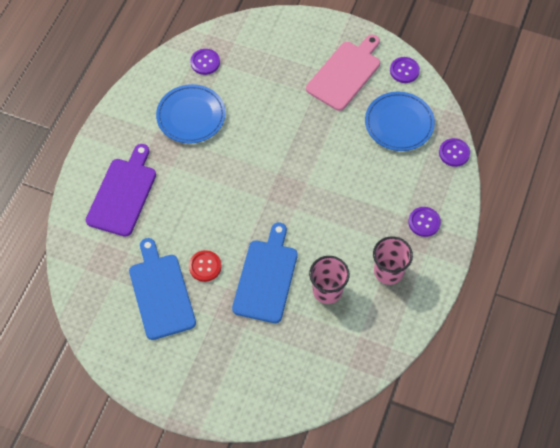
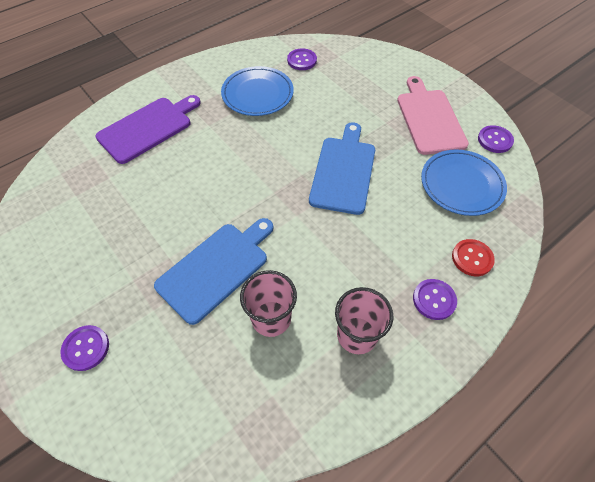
camera: 30 degrees right, 5 degrees down
blue cutting board [129,238,196,340] -> blue cutting board moved to [309,122,375,215]
red button [189,250,221,282] -> red button moved to [452,239,495,276]
pink cutting board [306,34,380,111] -> pink cutting board turned 75 degrees counterclockwise [397,76,469,155]
purple button [439,138,470,167] -> purple button moved to [60,325,109,371]

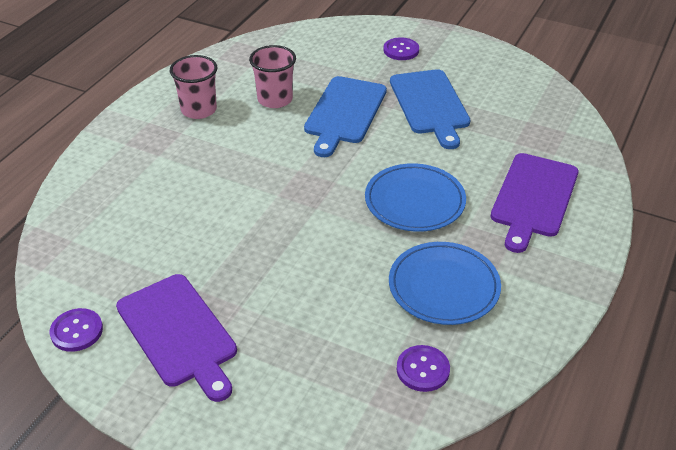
camera: 155 degrees right, 15 degrees down
blue cutting board [309,122,375,215] -> blue cutting board moved to [390,69,471,149]
pink cutting board [397,76,469,155] -> purple cutting board [116,274,237,402]
purple button [413,279,457,320] -> none
blue plate [421,149,507,216] -> blue plate moved to [365,163,466,232]
red button [452,239,495,276] -> none

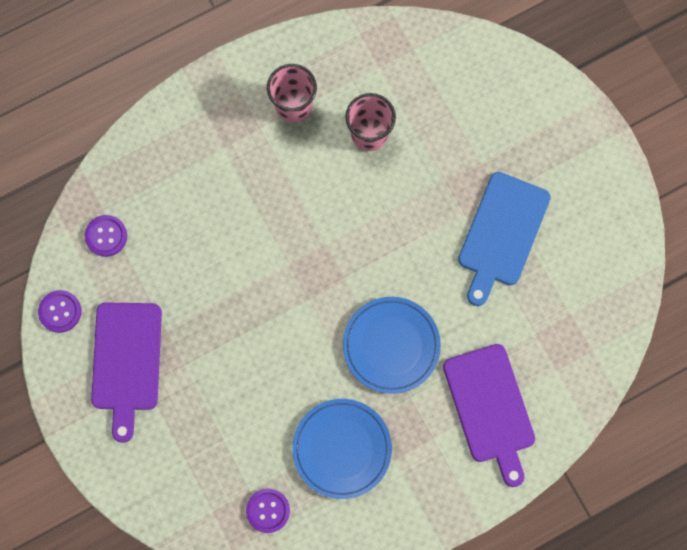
camera: 35 degrees right, 35 degrees up
blue cutting board [304,76,387,157] -> none
purple button [383,37,419,60] -> purple button moved to [85,215,127,257]
purple cutting board [491,153,578,253] -> purple cutting board turned 75 degrees counterclockwise [443,344,535,487]

